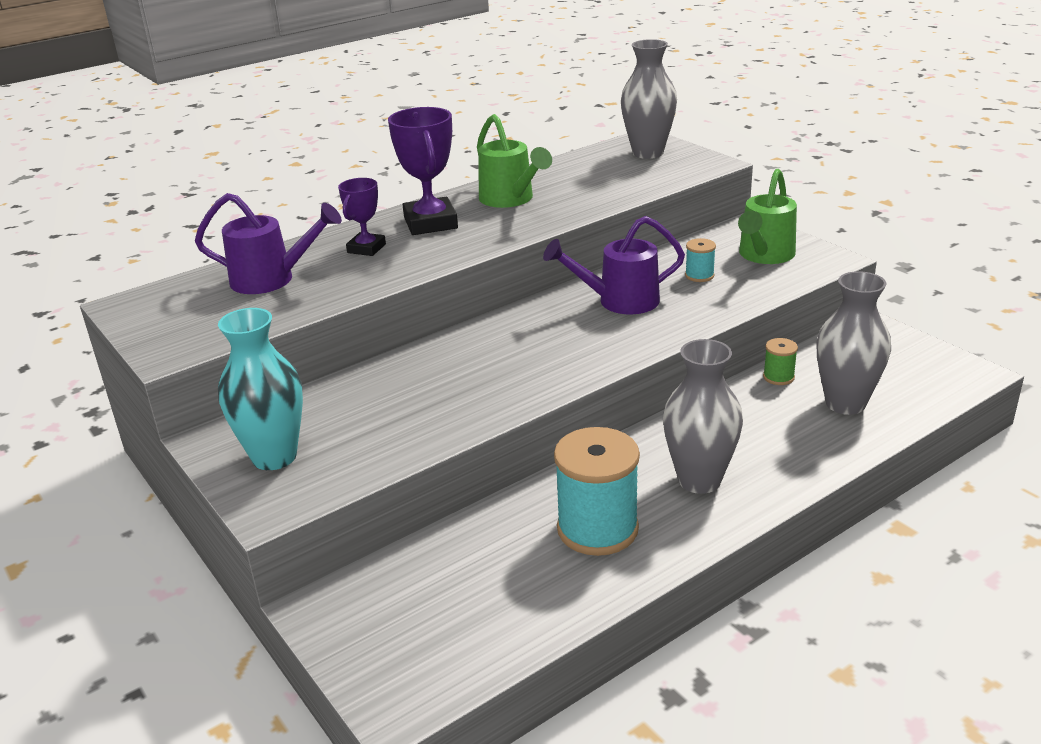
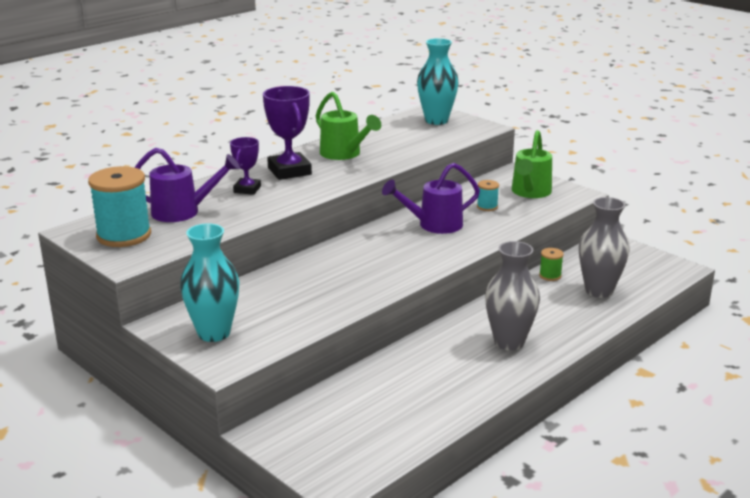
camera: 10 degrees left, 5 degrees down
turquoise spool [554,427,640,556] -> turquoise spool moved to [88,166,151,247]
grey vase [621,39,677,159] -> turquoise vase [417,38,459,125]

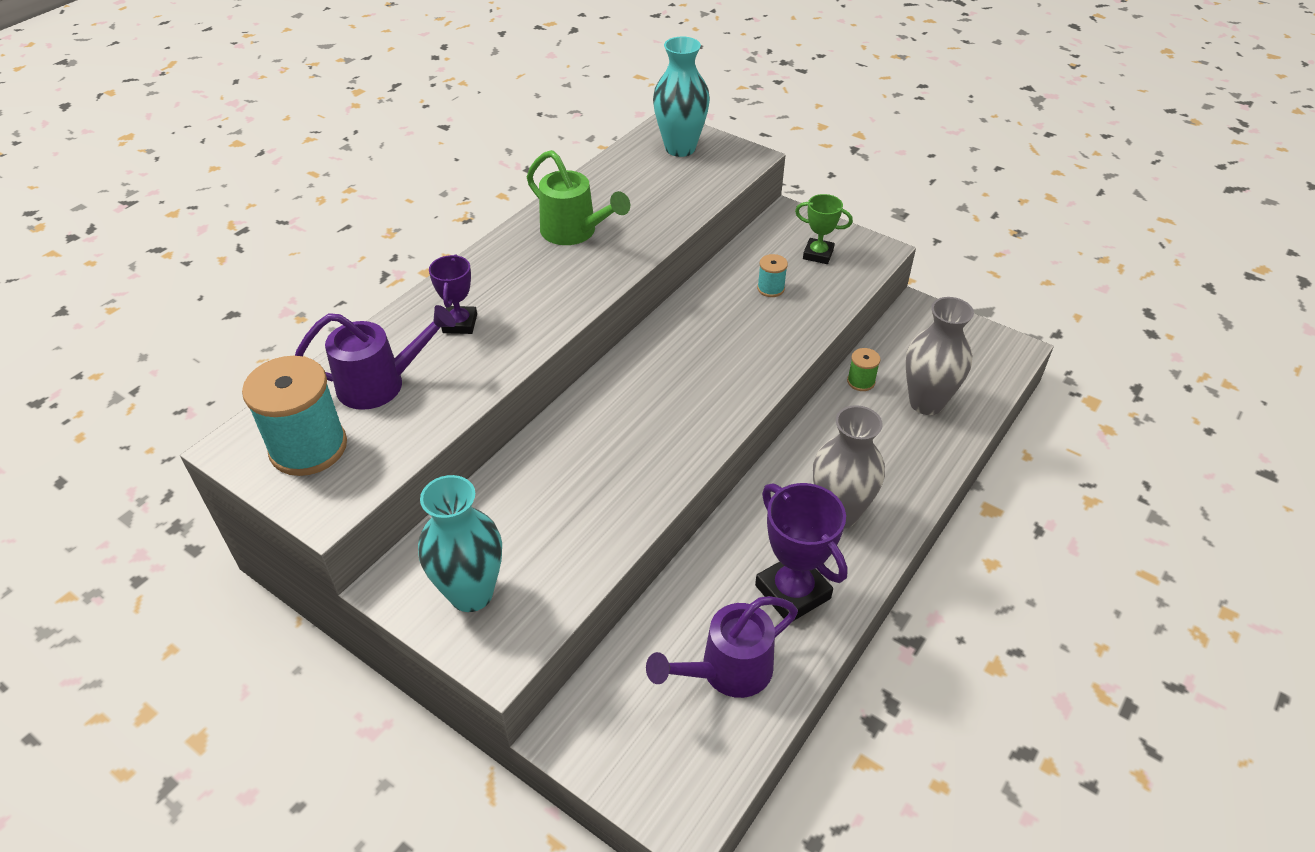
camera: 10 degrees left, 20 degrees up
purple trophy [263,86,312,180] -> purple trophy moved to [755,483,848,622]
purple watering can [382,163,480,234] -> purple watering can moved to [646,596,798,698]
green watering can [512,130,552,198] -> green trophy [795,194,853,264]

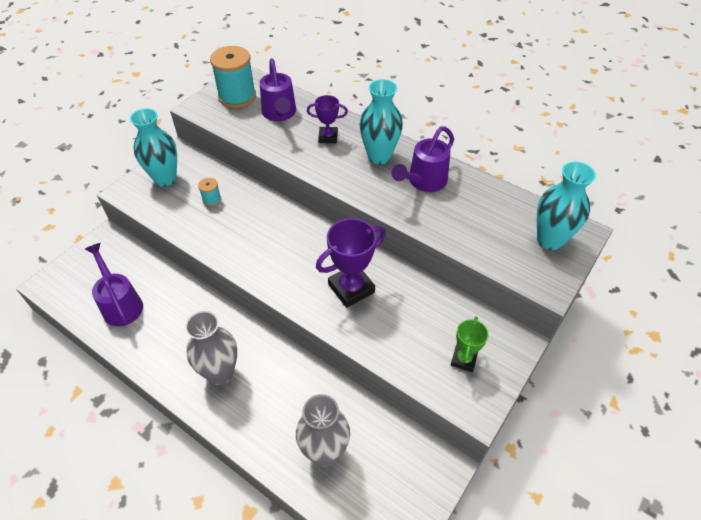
camera: 90 degrees right, 5 degrees up
green watering can [527,150,630,245] -> purple watering can [391,126,454,192]
purple trophy [755,483,848,622] -> purple trophy moved to [316,218,386,308]
turquoise spool [757,254,788,297] -> turquoise spool moved to [198,178,221,207]
green spool [847,348,881,391] -> none
none -> turquoise vase [359,79,403,164]

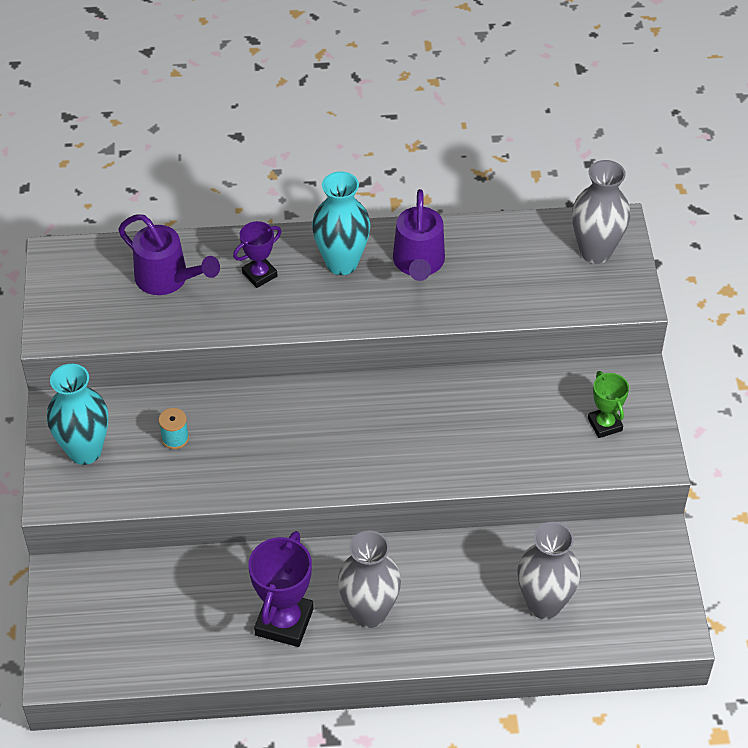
camera: 40 degrees left, 0 degrees up
purple watering can [85,243,143,326] -> none
turquoise spool [210,46,256,108] -> none
purple trophy [316,218,386,308] -> purple trophy moved to [248,531,314,647]
turquoise vase [537,162,596,250] -> grey vase [572,160,630,264]

